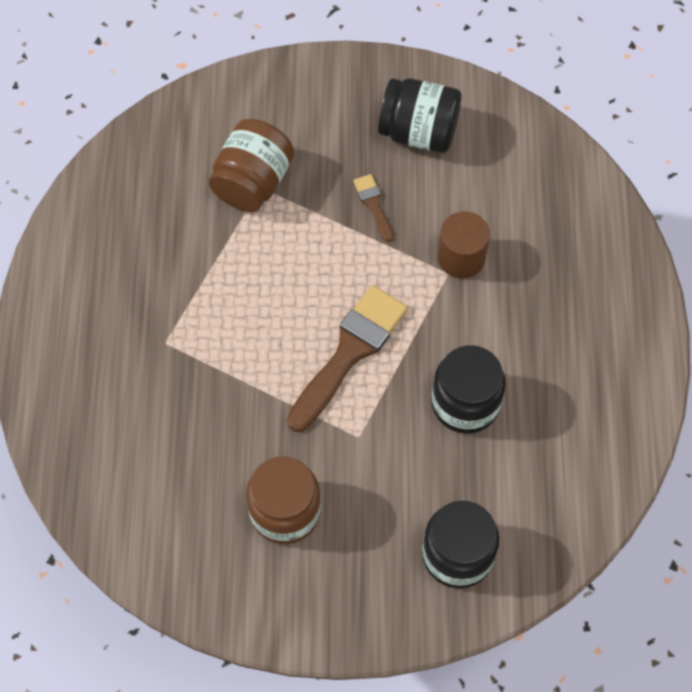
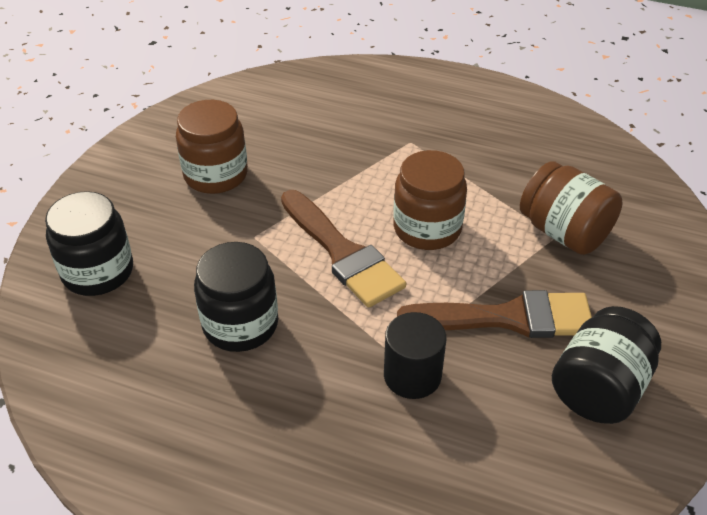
camera: 110 degrees right, 20 degrees down
brown brush [353,174,393,242] -> brown brush [397,290,592,338], size x2.16
brown cylinder [438,211,490,278] -> black cylinder [384,312,446,399]
none -> brown jar [393,150,467,250]

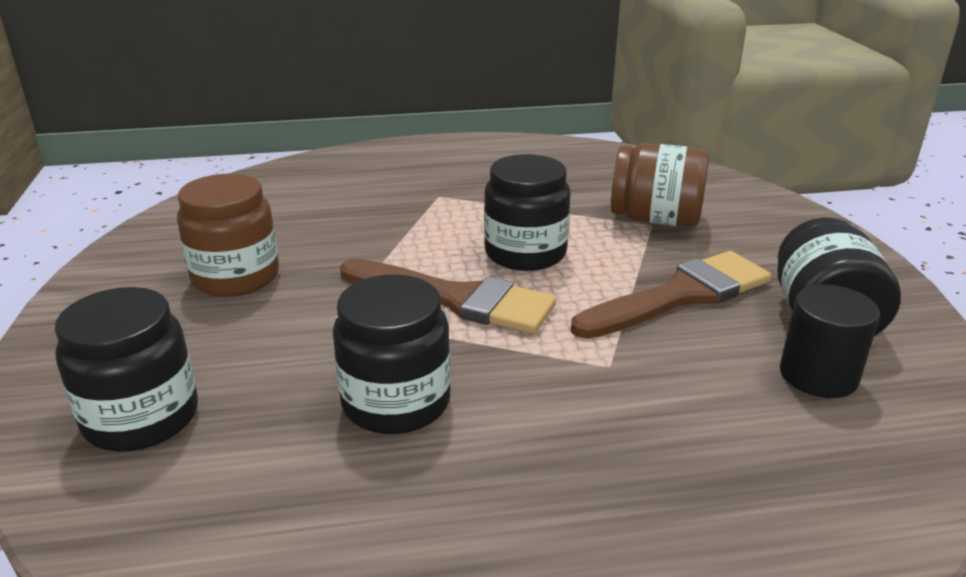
camera: 30 degrees left, 15 degrees down
black cylinder [384,312,446,399] -> black cylinder moved to [780,285,880,398]
brown jar [393,150,467,250] -> black jar [484,154,571,271]

